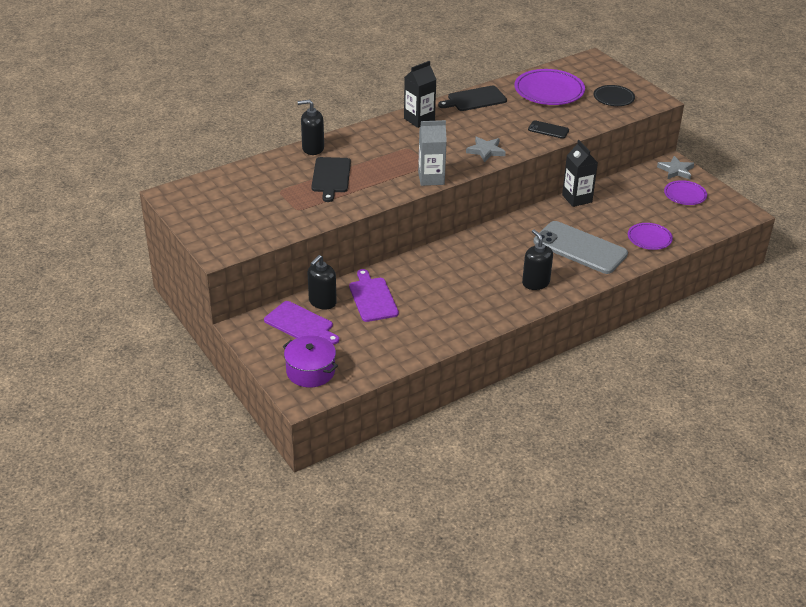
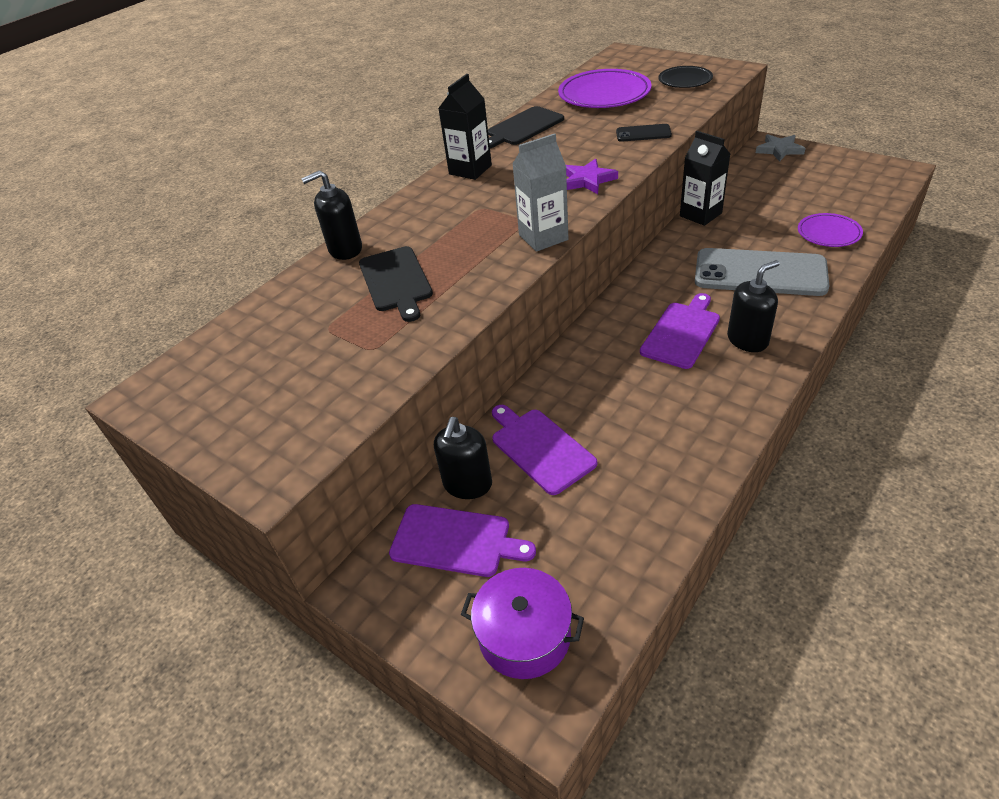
camera: 15 degrees left, 5 degrees up
grey star [466,137,506,162] -> purple star [566,158,618,194]
black soap dispenser [522,229,553,290] -> black soap dispenser turned 105 degrees clockwise [727,260,780,352]
purple plate [664,180,707,205] -> none
none -> purple cutting board [640,293,720,369]

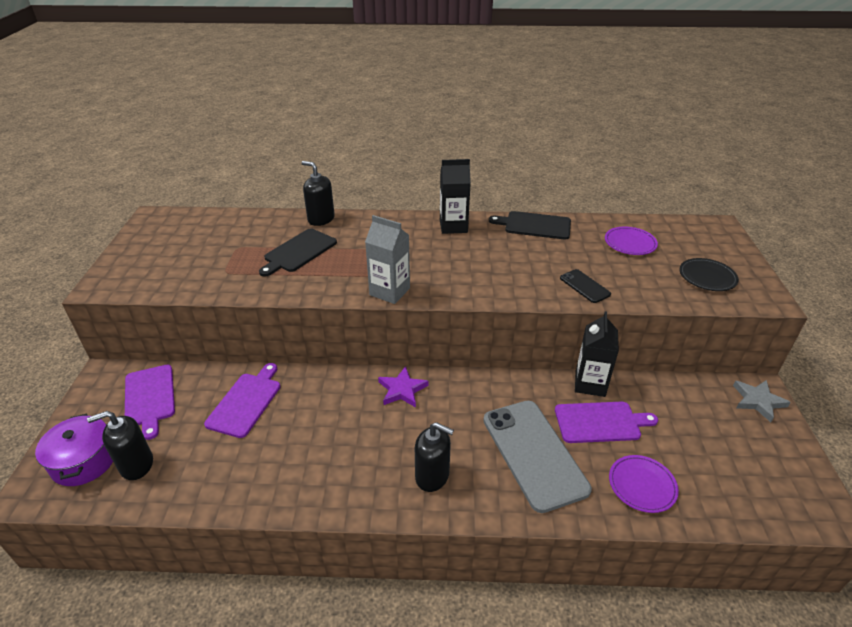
camera: 50 degrees right, 5 degrees down
black soap dispenser [434,417,492,499] -> black soap dispenser moved to [87,411,153,480]
purple plate [558,69,651,108] -> purple plate [605,227,658,255], size x0.58
purple star [566,158,618,194] -> purple star moved to [378,366,429,407]
purple cutting board [640,293,720,369] -> purple cutting board moved to [555,402,658,443]

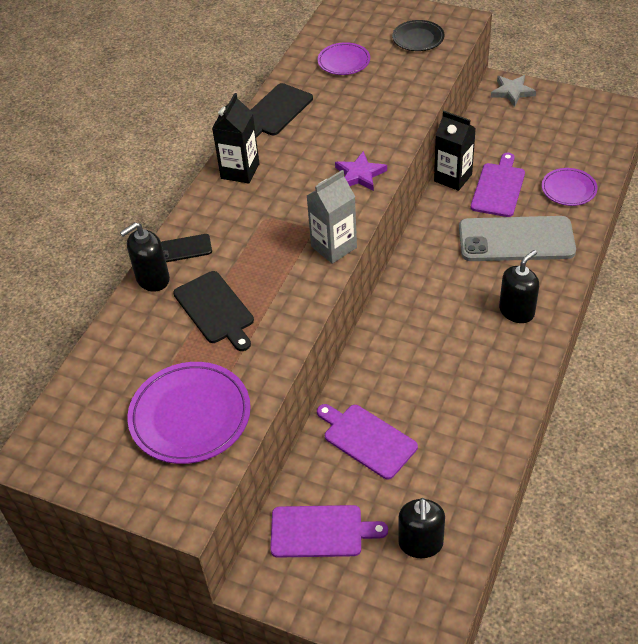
camera: 65 degrees left, 10 degrees up
purple pot [35,414,113,486] -> none
purple star [378,366,429,407] -> purple star moved to [335,151,387,191]
black phone [560,269,611,303] -> black phone moved to [161,234,212,262]
none -> purple plate [128,362,251,464]

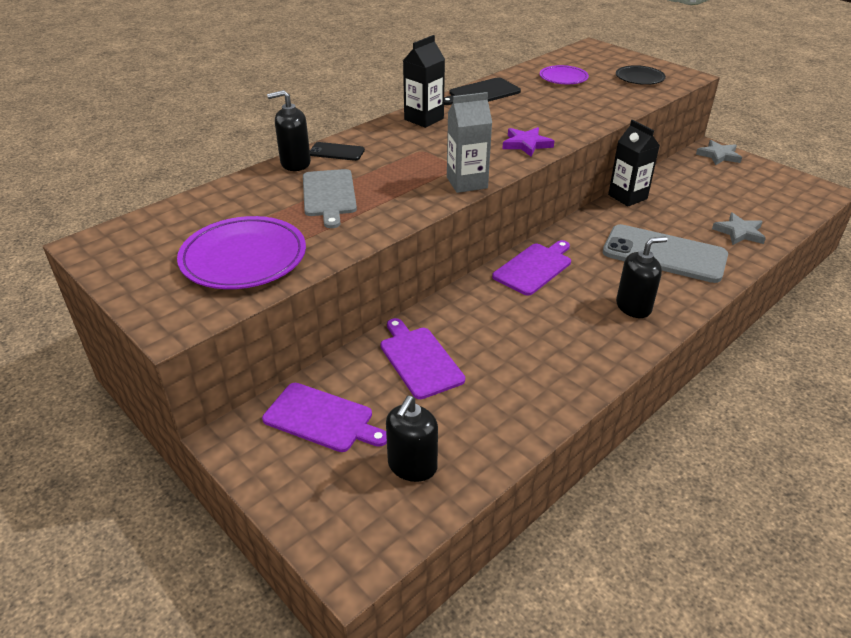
camera: 20 degrees right, 10 degrees down
black cutting board [173,271,254,351] -> grey cutting board [303,169,357,228]
purple cutting board [471,153,525,217] -> purple cutting board moved to [492,240,571,296]
purple plate [542,168,598,206] -> grey star [712,212,766,245]

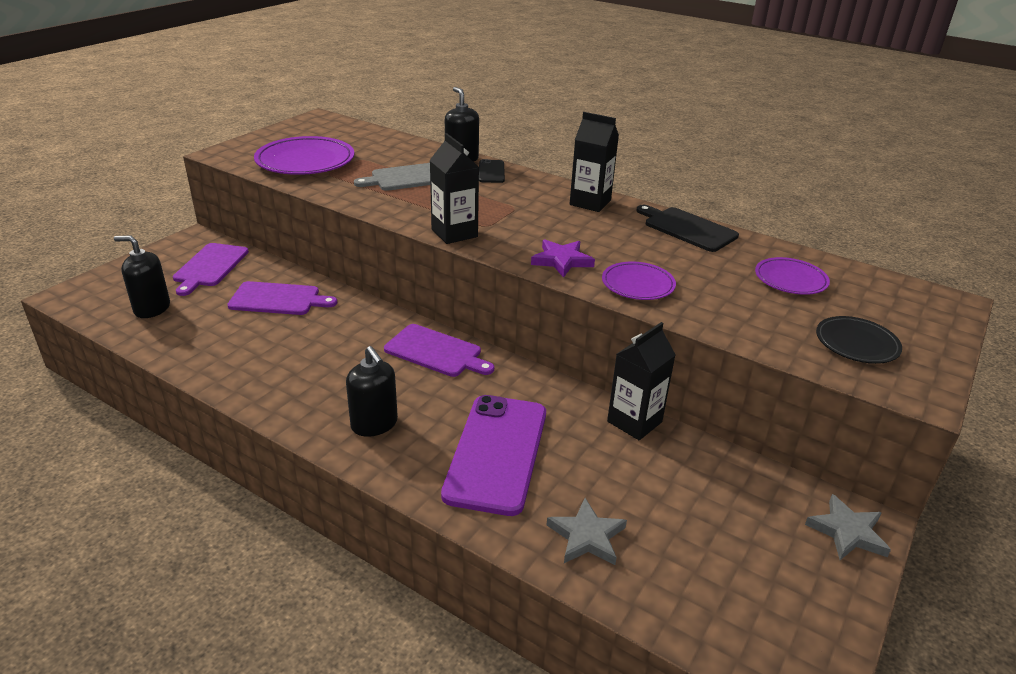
camera: 75 degrees right, 5 degrees down
purple cutting board [380,318,465,399] -> purple cutting board turned 45 degrees clockwise [227,281,337,315]
grey carton [447,92,492,193] -> black carton [430,133,479,244]
grey phone [603,224,728,283] -> purple phone [441,395,546,516]
none -> purple plate [602,261,676,300]

